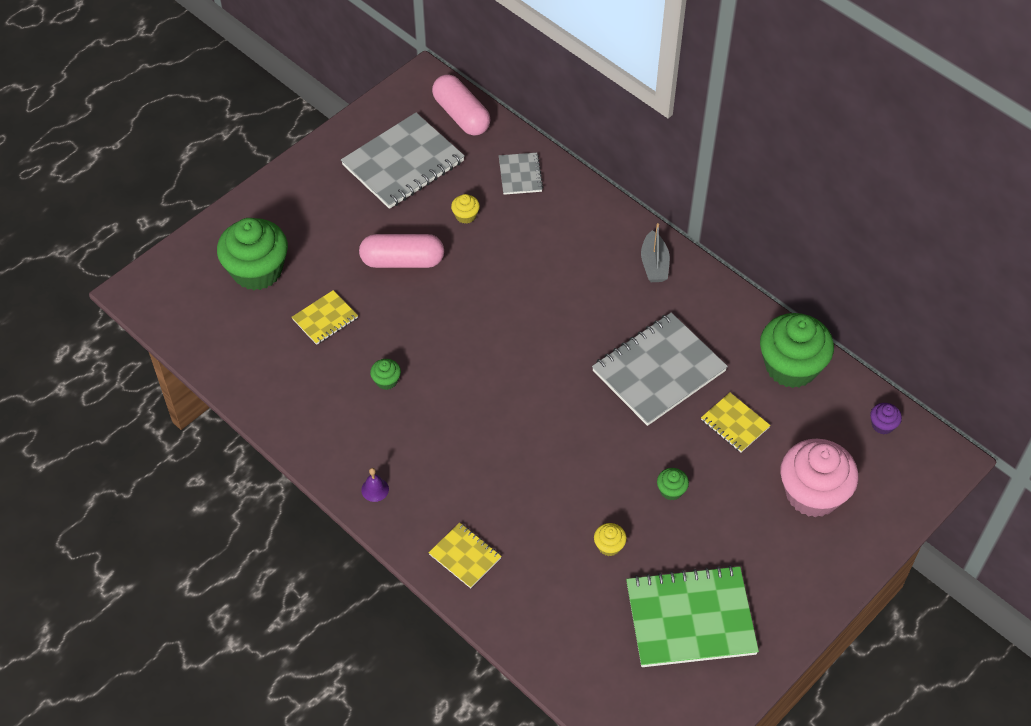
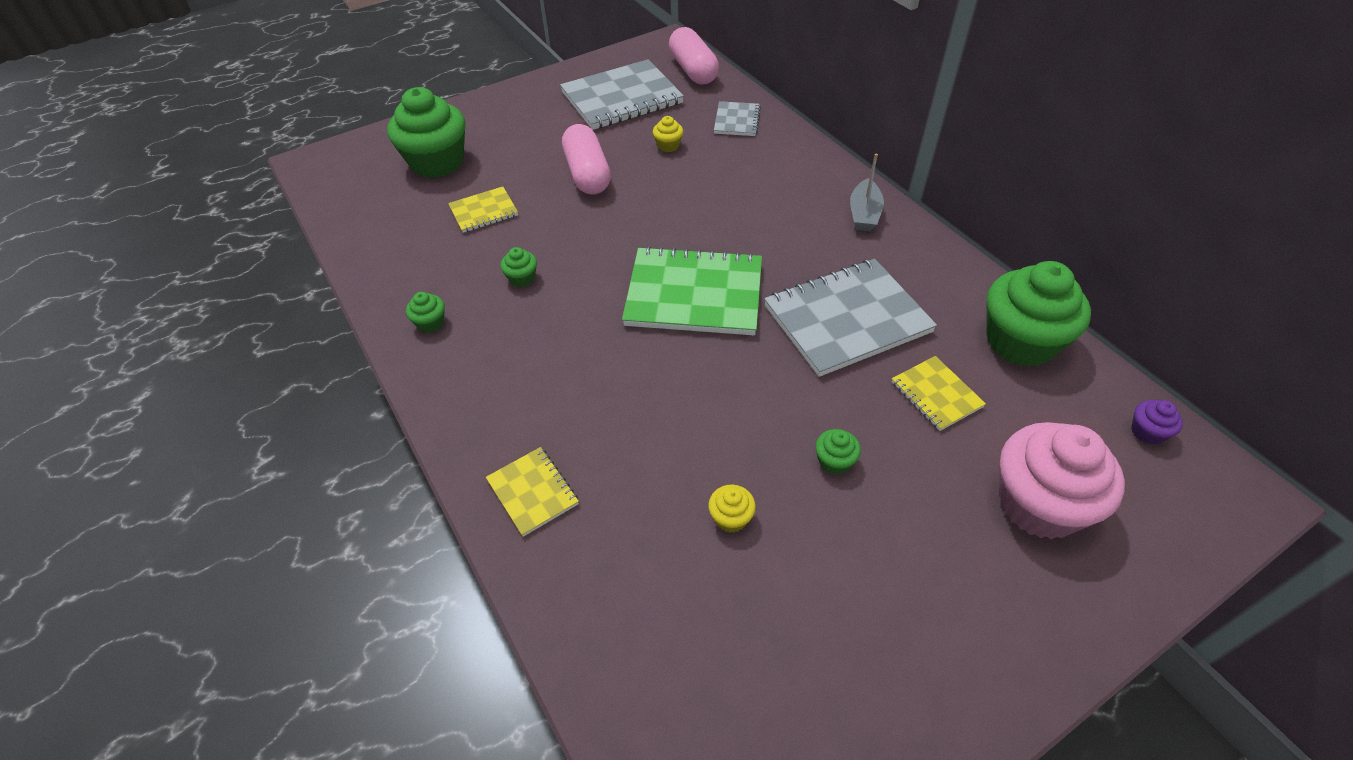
camera: 15 degrees right, 5 degrees down
pink capsule [359,234,444,268] -> pink capsule turned 60 degrees clockwise [562,124,611,195]
purple bell [361,468,389,502] -> none
green notebook [626,565,759,667] -> green notebook moved to [622,246,762,335]
none -> green cupcake [406,292,445,333]

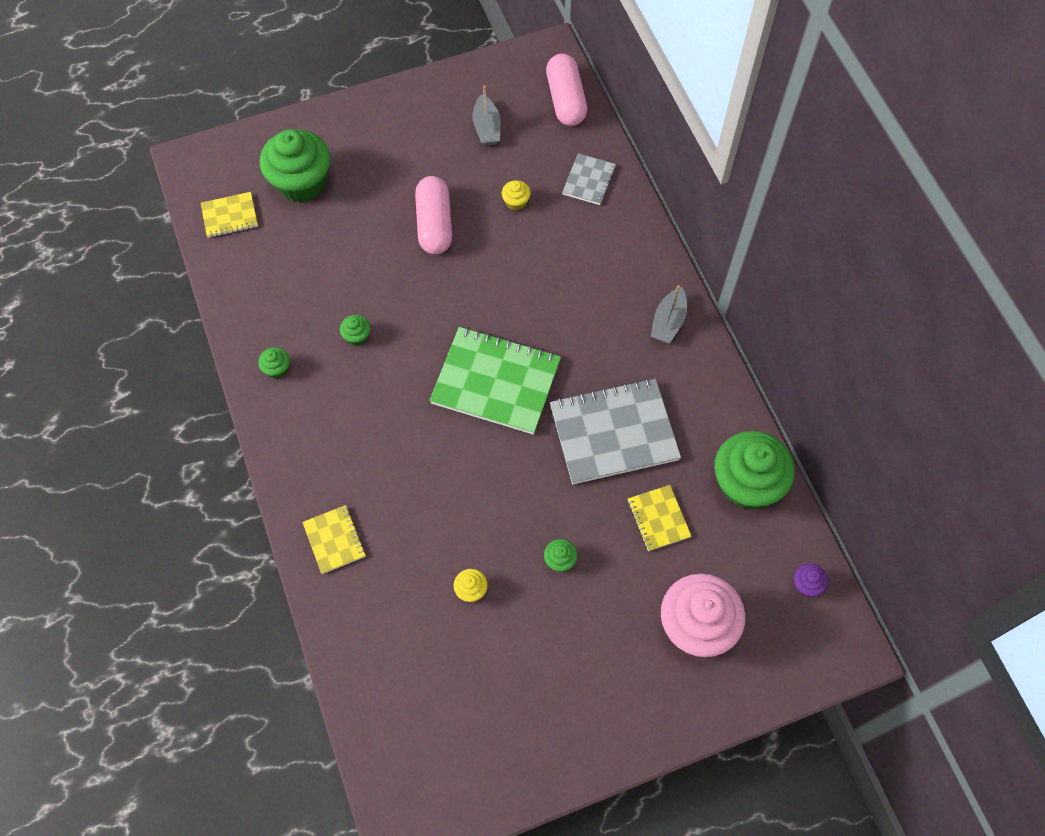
camera: 10 degrees right, 15 degrees up
yellow notebook [448,187,518,233] -> yellow notebook moved to [201,192,258,238]
grey notebook [560,59,684,130] -> grey boat [472,85,501,146]

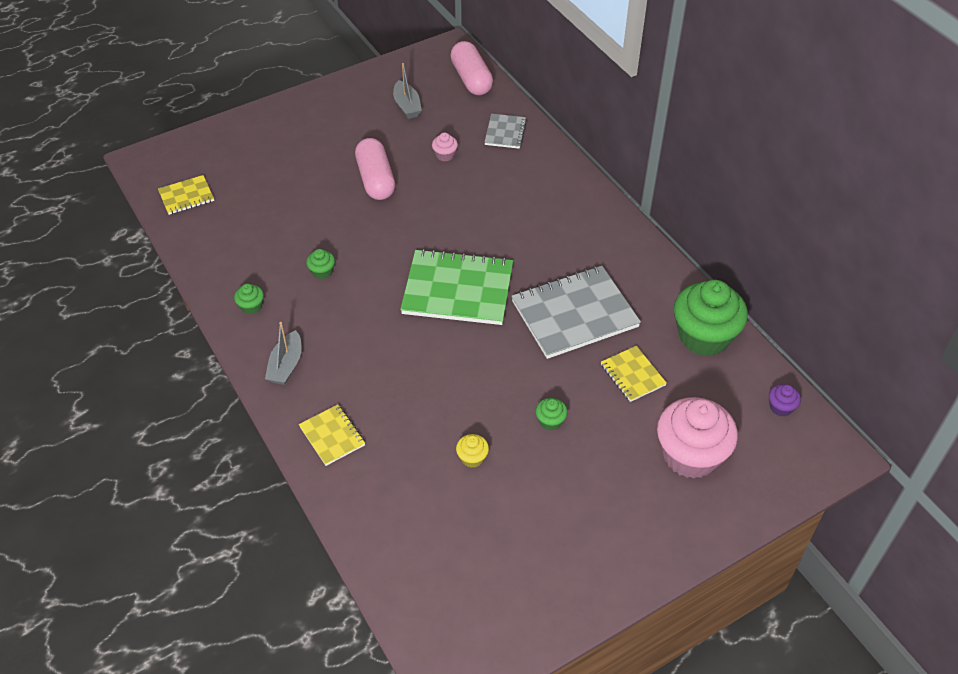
camera: 10 degrees left, 15 degrees down
green cupcake [260,129,330,203] -> none
yellow cupcake [502,180,531,210] -> pink cupcake [432,133,458,161]
grey boat [651,285,687,343] -> grey boat moved to [265,322,302,385]

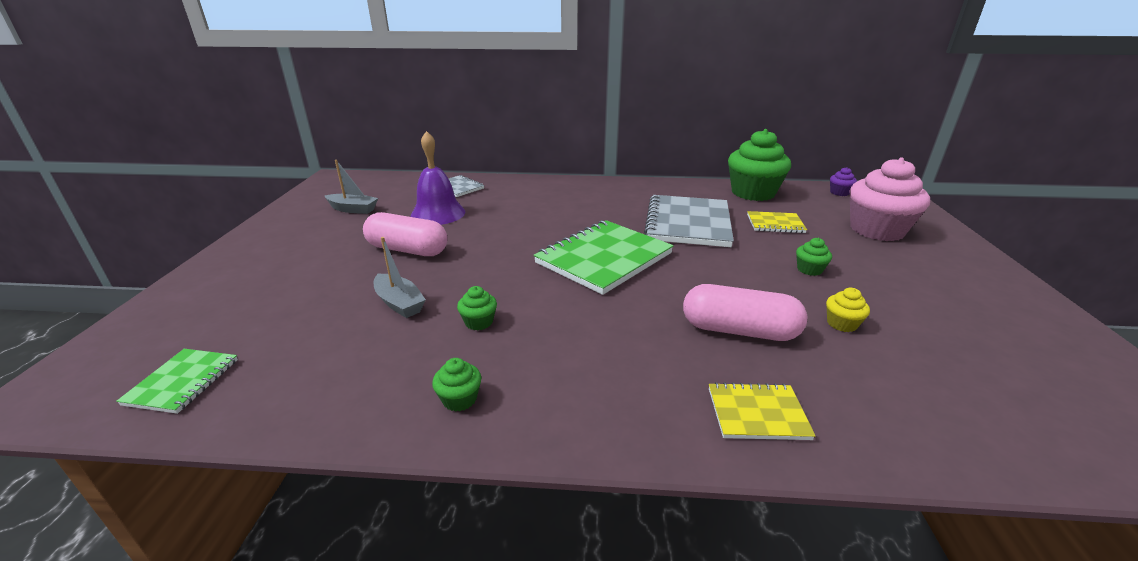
camera: 55 degrees left, 20 degrees down
yellow notebook [158,175,214,215] -> green notebook [116,349,238,414]
grey boat [265,322,302,385] -> grey boat moved to [374,237,426,318]
pink cupcake [432,133,458,161] -> purple bell [411,131,465,225]
pink capsule [450,41,493,95] -> pink capsule moved to [683,284,807,341]

